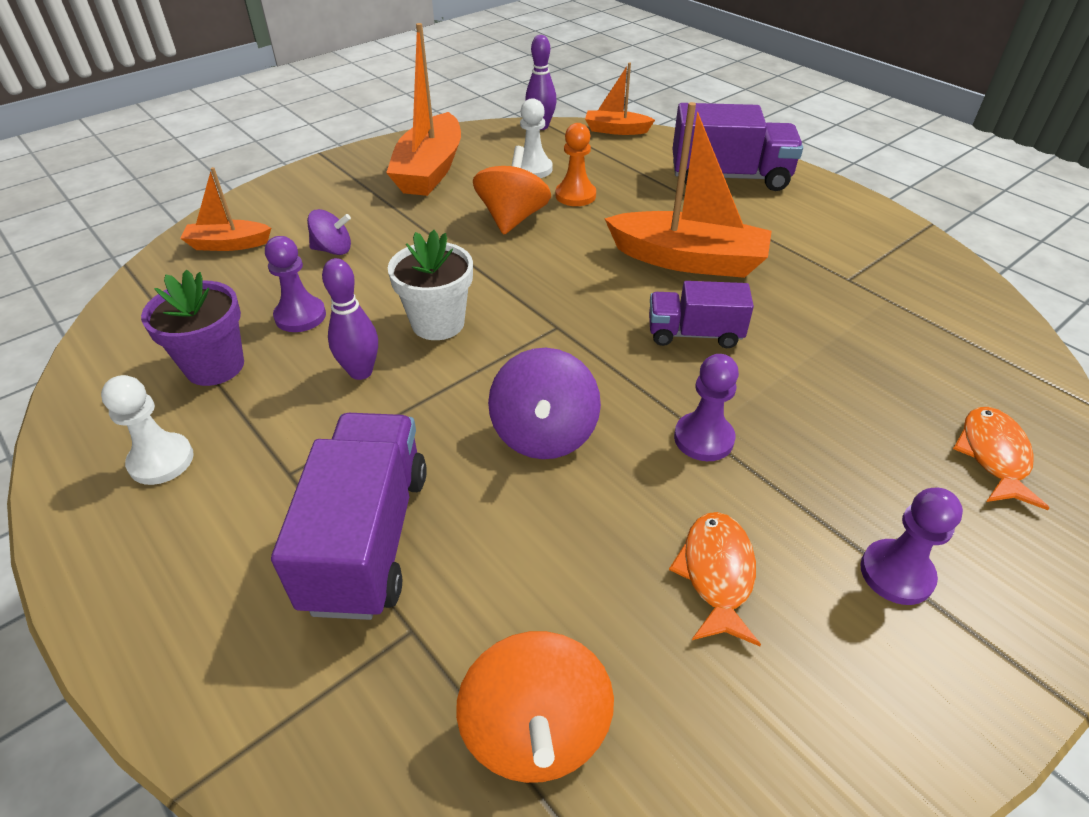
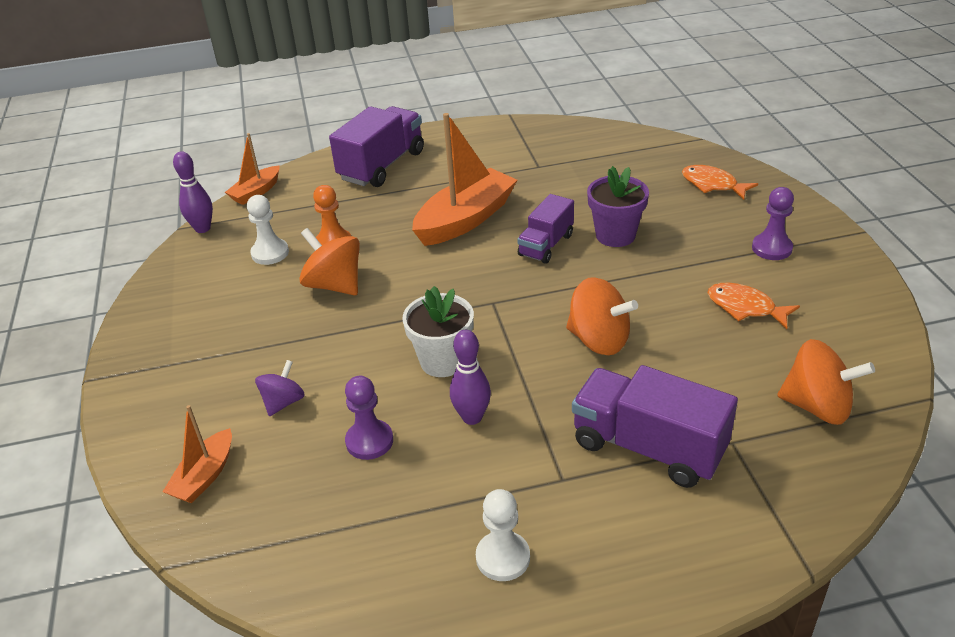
camera: 60 degrees left, 5 degrees down
purple flower pot [141,270,244,386] -> purple flower pot moved to [587,166,649,247]
orange boat [386,23,461,196] -> none
purple spinning top [488,348,601,459] -> orange spinning top [566,277,638,355]
purple pawn [674,354,739,461] -> none

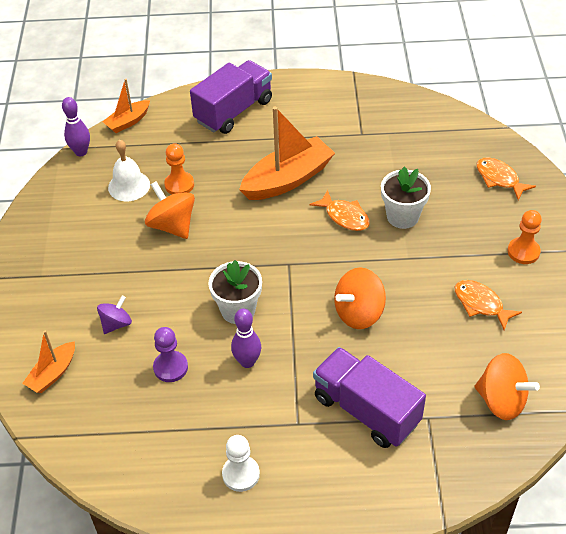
camera: 10 degrees right, 10 degrees up
white pawn [247,195,289,265] -> white bell [108,140,150,201]
purple truck [517,194,574,264] -> orange fish [310,189,370,231]
orange spinning top [566,277,638,355] -> orange spinning top turned 105 degrees clockwise [334,267,386,329]
purple flower pot [587,166,649,247] -> white flower pot [381,167,431,229]
purple pawn [752,187,794,260] -> orange pawn [508,210,542,264]

